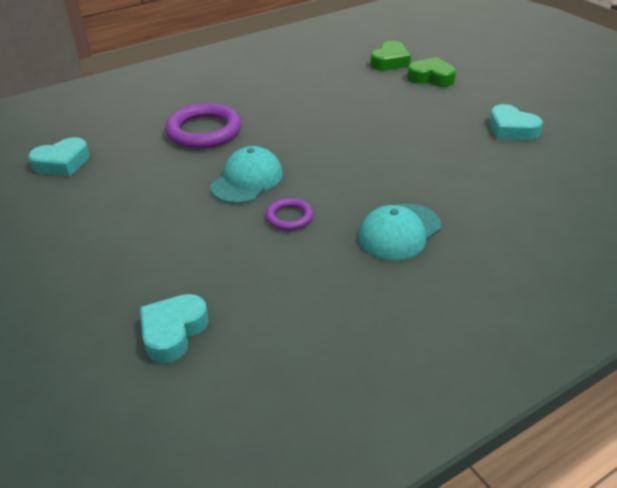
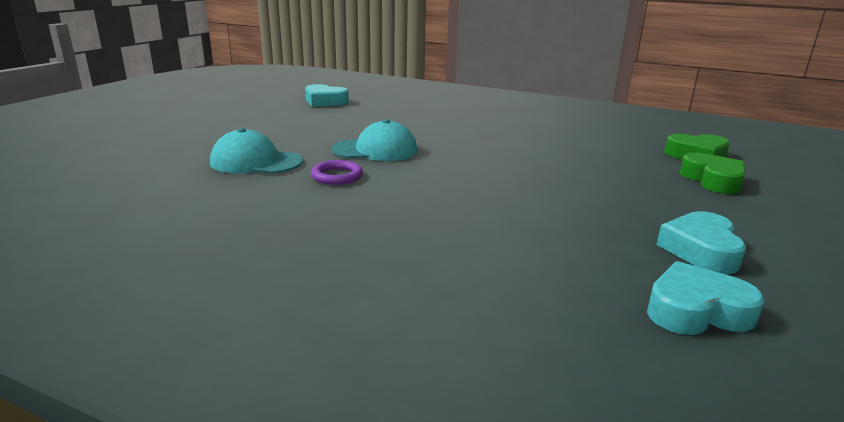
camera: 55 degrees right, 15 degrees down
turquoise heart [140,294,208,363] -> turquoise heart moved to [647,261,765,335]
purple ring [165,103,242,149] -> none
turquoise cap [358,204,441,260] -> turquoise cap moved to [210,128,303,174]

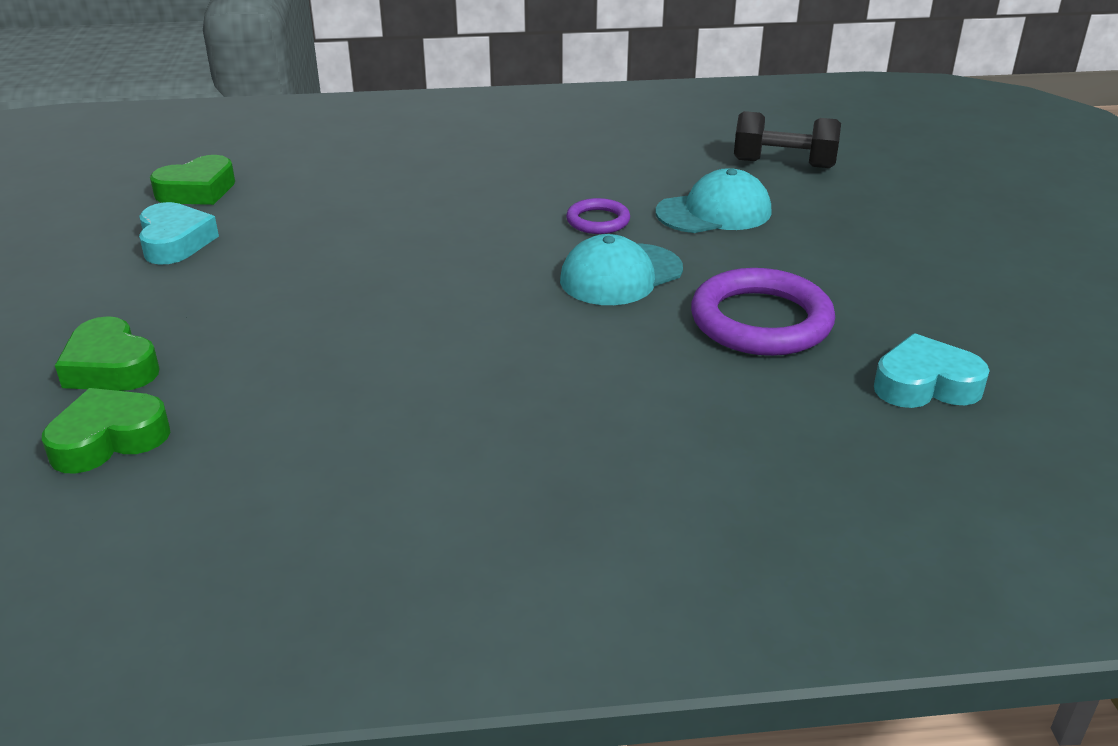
camera: 150 degrees right, 10 degrees up
turquoise heart [647,261,765,335] -> green heart [150,155,235,205]
none -> purple ring [691,268,835,356]
none -> black dumbbell [734,111,841,168]

